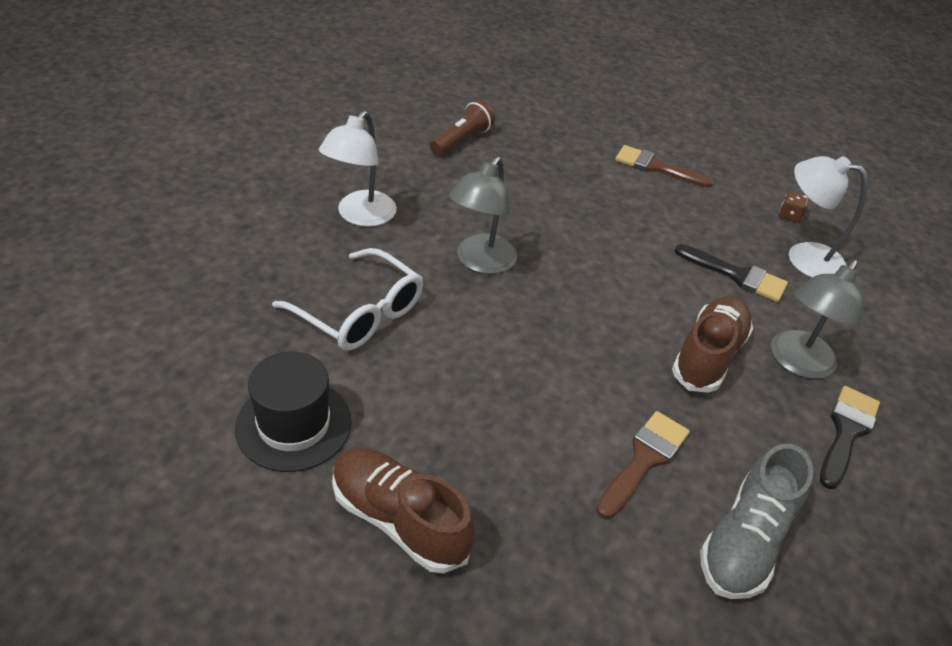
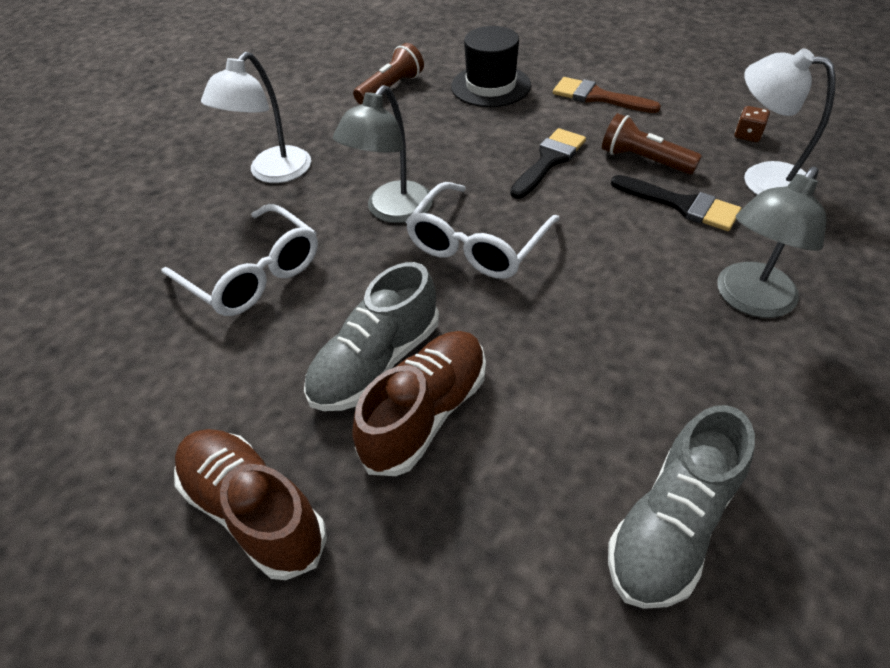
camera: 10 degrees right, 5 degrees up
black hat [235,351,352,472] -> black hat moved to [451,26,531,107]
brown brush [596,411,690,519] -> none
brown shoe [672,296,753,393] -> brown shoe moved to [352,331,486,476]
black brush [820,386,880,489] -> black brush moved to [510,128,586,199]
none -> grey shoe [304,262,439,411]
none -> white glasses [406,182,560,279]
none -> brown flashlight [602,113,702,175]

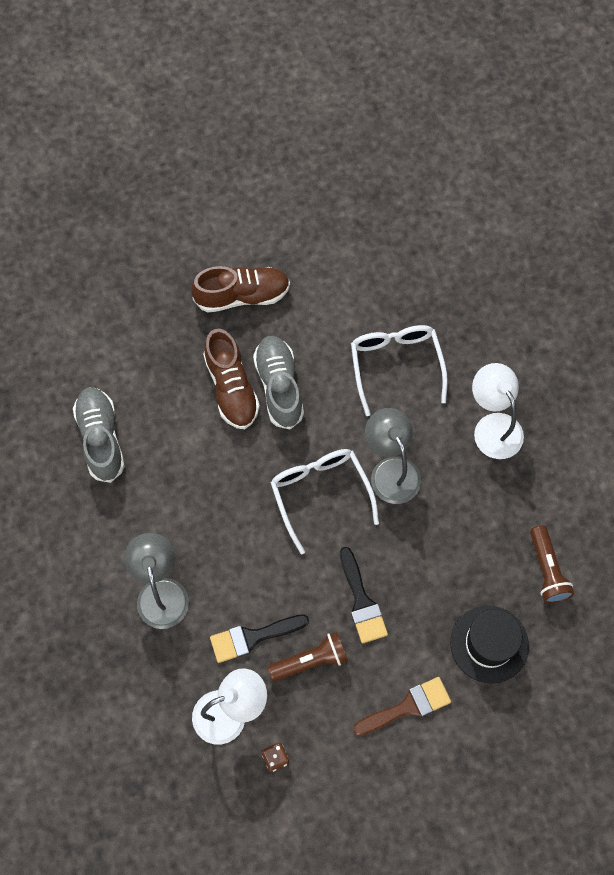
camera: 125 degrees right, 20 degrees up
white glasses [161,204,318,316] -> white glasses turned 90 degrees clockwise [351,325,448,416]

